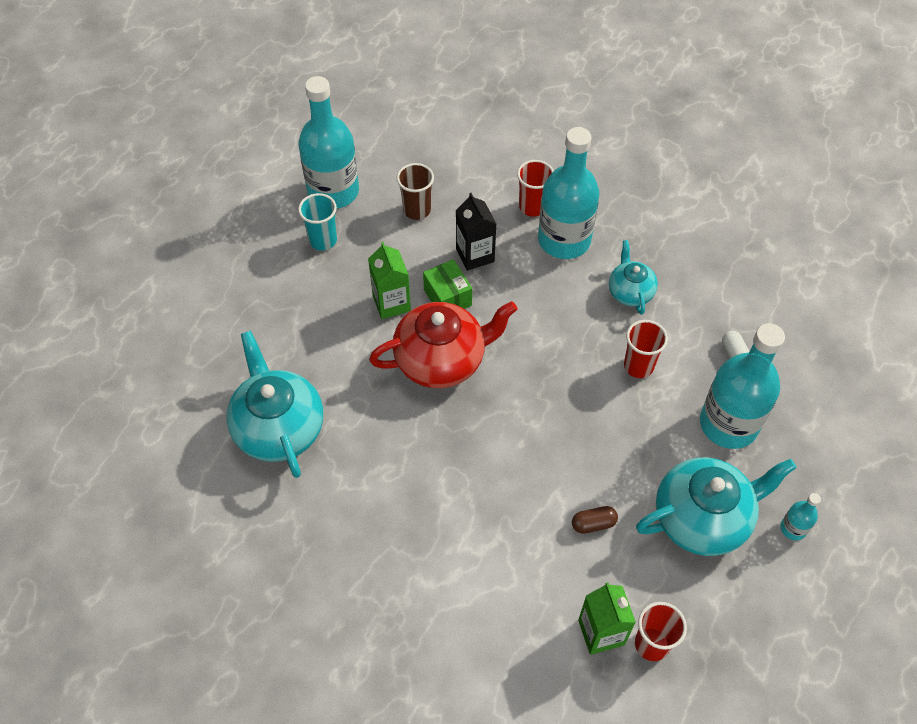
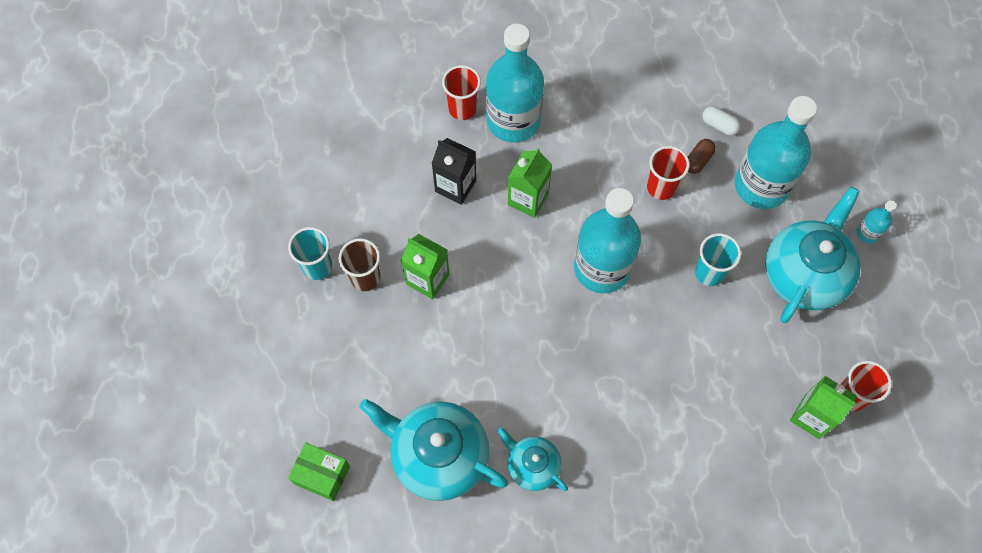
camera: 40 degrees left, 10 degrees up
turquoise bottle [298,76,359,209] -> turquoise bottle moved to [574,188,641,293]
red teapot [369,301,517,388] -> none
brown cup [397,163,434,220] -> brown cup moved to [339,238,381,291]
green box [423,259,472,309] -> green box moved to [288,443,350,501]
brown capsule [572,506,618,534] -> brown capsule moved to [688,139,716,174]
turquoise teapot [609,240,658,315] -> turquoise teapot moved to [498,427,568,491]
none -> green carton [508,148,552,218]
none -> turquoise cup [695,233,741,286]

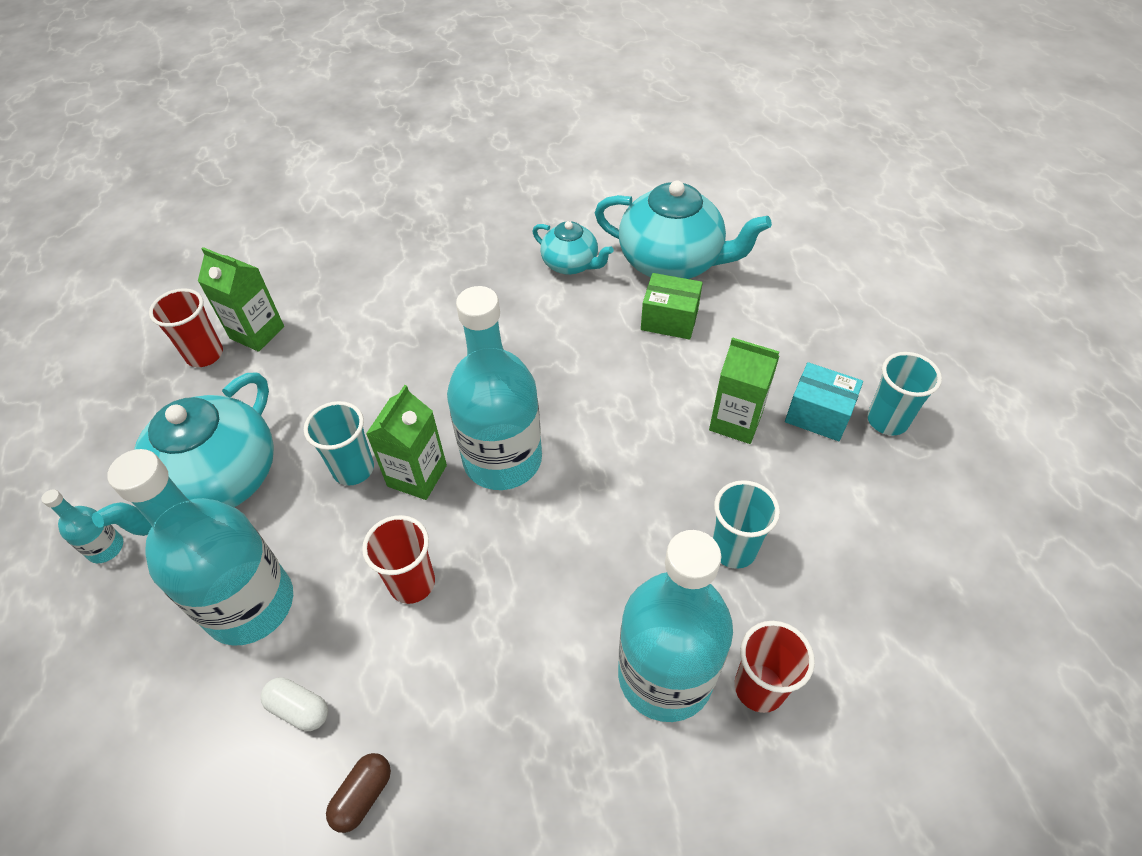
camera: 175 degrees right, 15 degrees down
green box [288,443,350,501] -> green box moved to [641,273,703,340]
brown cup [339,238,381,291] -> turquoise box [785,362,863,441]
black carton [432,138,476,205] -> turquoise cup [713,480,780,569]
green carton [508,148,552,218] -> green carton moved to [366,385,447,500]
brown capsule [688,139,716,174] -> brown capsule moved to [326,753,391,833]

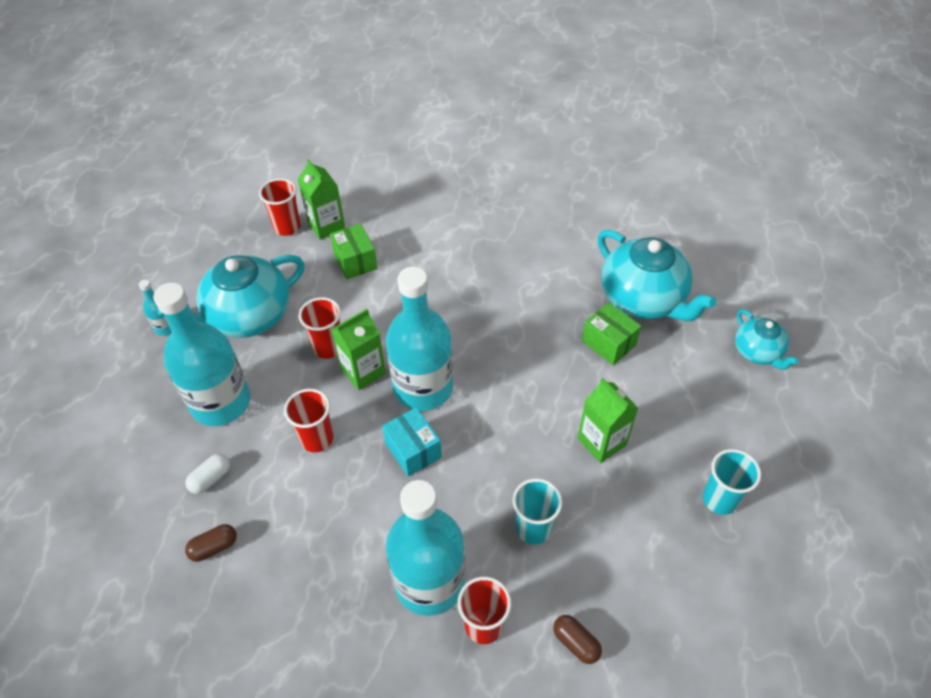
camera: 30 degrees right, 0 degrees up
white capsule [261,677,328,731] -> white capsule turned 75 degrees clockwise [185,454,230,494]
turquoise cup [304,401,374,485] -> red cup [299,297,341,359]
turquoise teapot [532,221,614,275] -> turquoise teapot moved to [735,309,799,370]
turquoise box [785,362,863,441] -> turquoise box moved to [382,407,442,477]
none -> green box [330,224,378,279]
none -> brown capsule [553,615,602,664]

